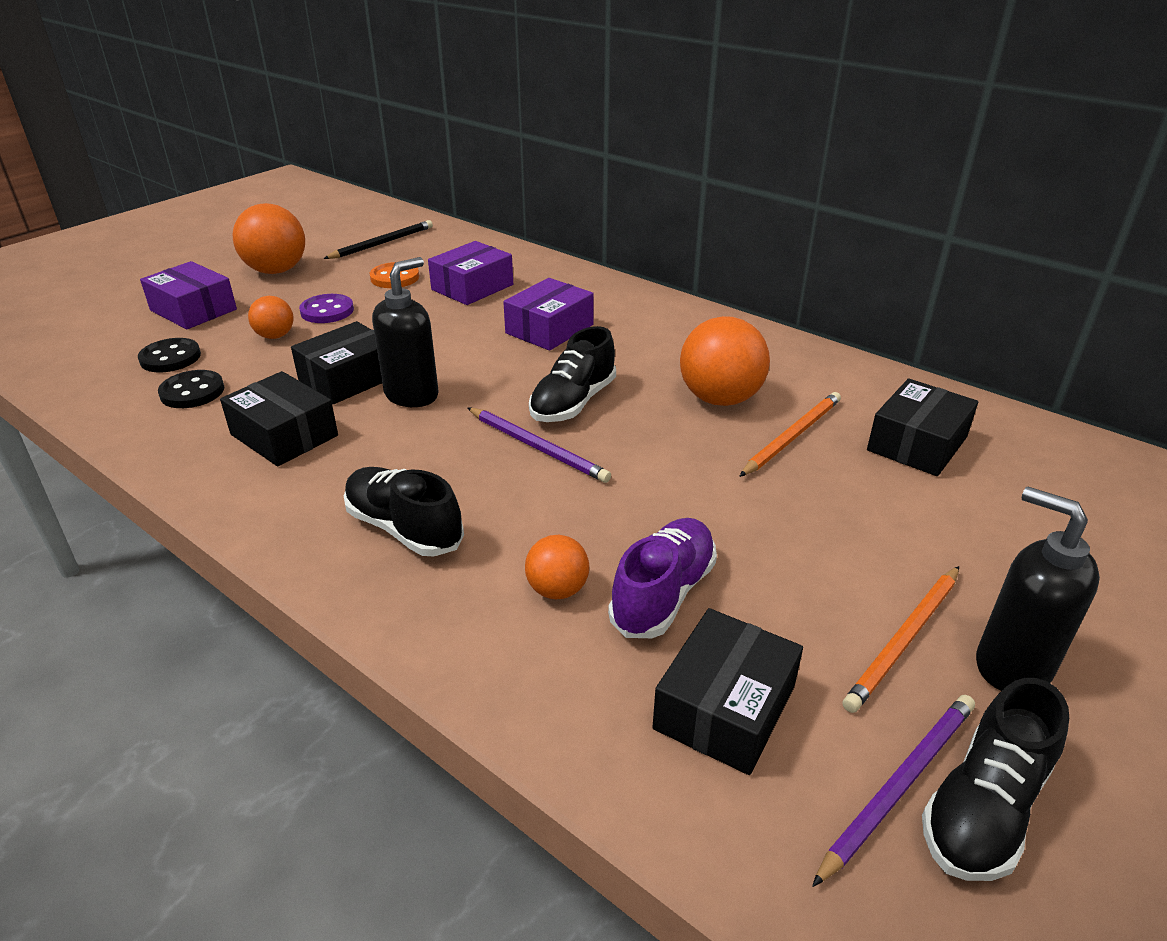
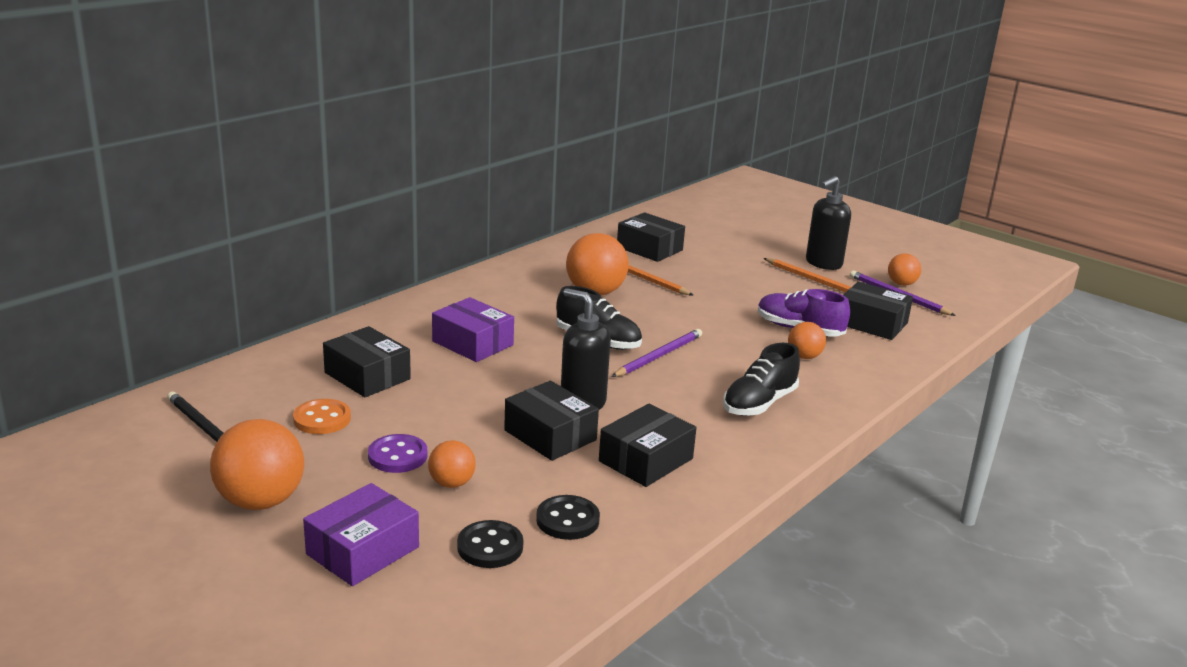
camera: 90 degrees left, 10 degrees down
purple box [428,241,513,305] -> black box [323,326,411,397]
black shoe [922,678,1069,881] -> orange ball [888,253,921,286]

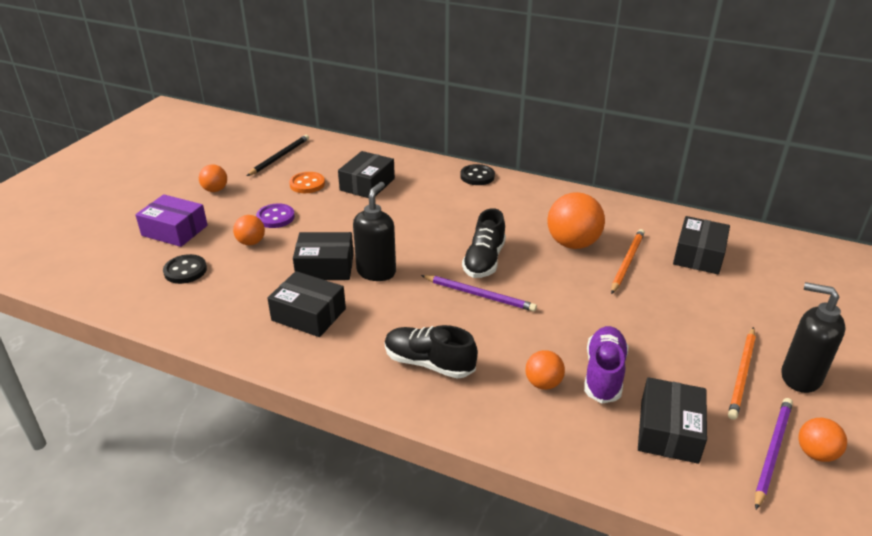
camera: 75 degrees right, 10 degrees up
orange ball [210,419,304,510] -> orange ball [199,165,227,192], size x0.55
purple box [432,297,514,362] -> none
black box [504,381,599,461] -> black box turned 60 degrees clockwise [293,232,354,280]
black button [536,495,600,540] -> black button moved to [460,164,495,185]

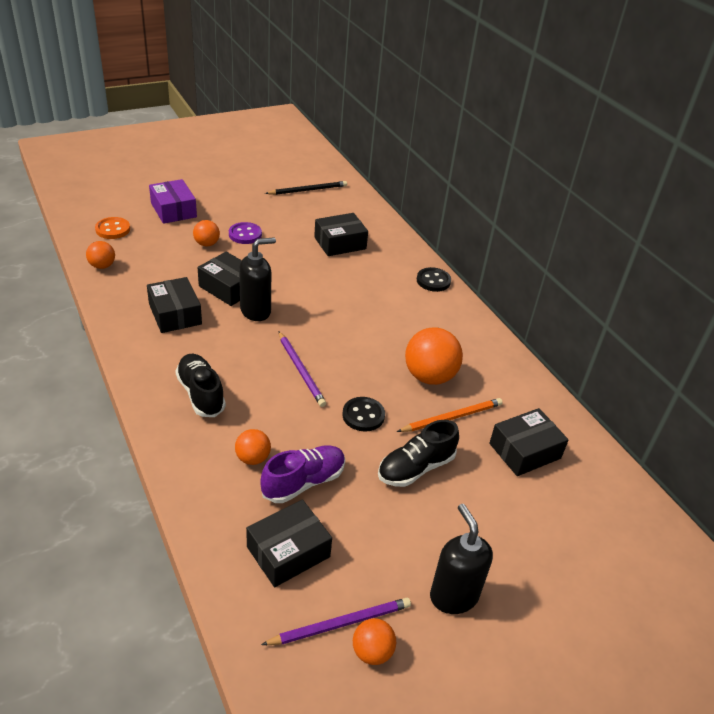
camera: 35 degrees right, 5 degrees up
black button [163,254,207,284] -> black button moved to [343,397,385,431]
orange ball [199,165,227,192] -> orange ball moved to [86,241,115,269]
orange button [289,172,325,193] -> orange button moved to [95,217,130,239]
black shoe [462,208,506,278] -> black shoe moved to [378,420,459,487]
orange pencil [728,327,756,420] -> none

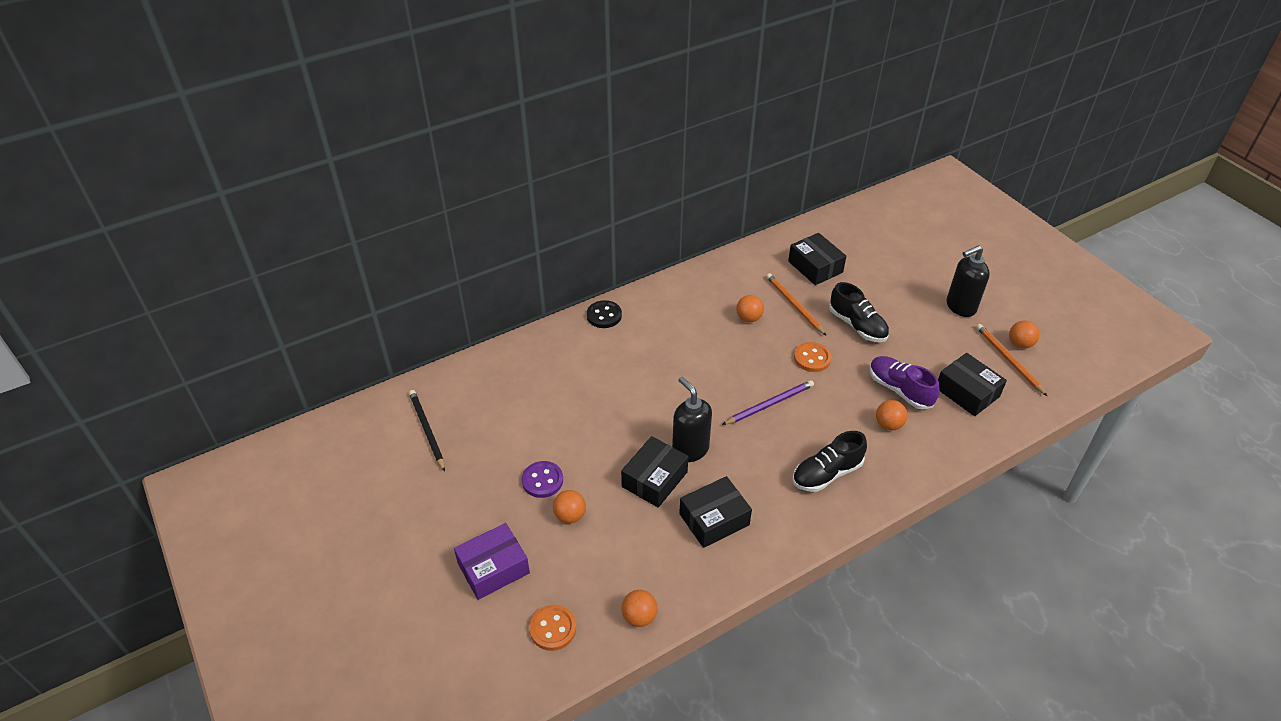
camera: 90 degrees left, 5 degrees up
purple pencil [261,598,411,645] -> orange pencil [976,324,1047,396]
black box [314,213,368,256] -> none
black button [343,397,385,431] -> orange button [794,342,831,372]
orange ball [405,327,463,385] -> orange ball [736,295,764,322], size x0.55

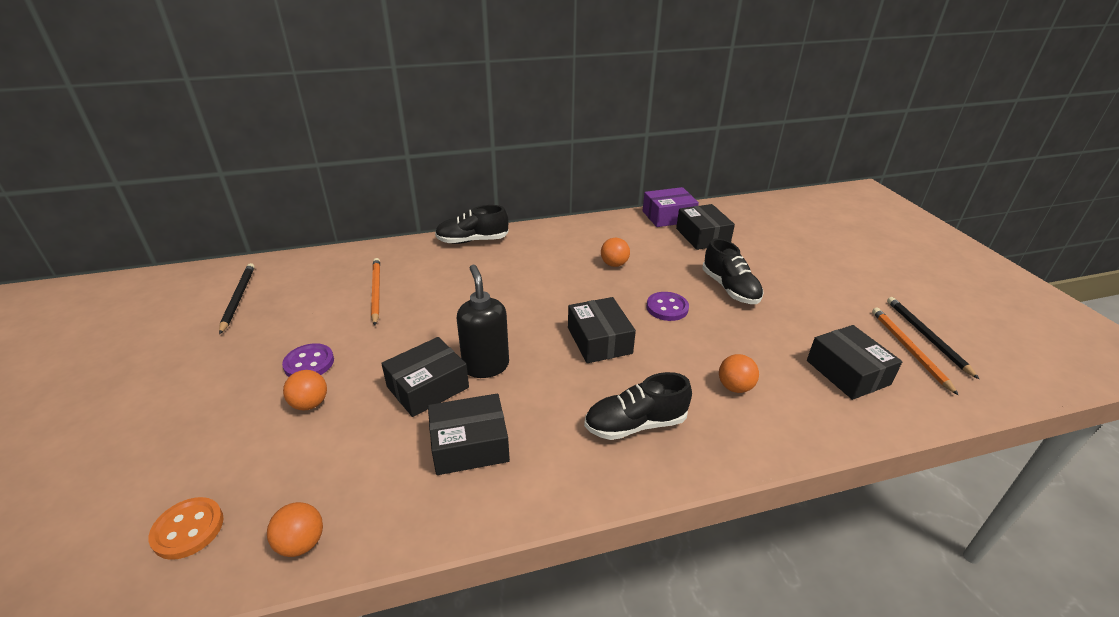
camera: 15 degrees right, 10 degrees down
purple box [454,523,530,600] -> purple box moved to [643,187,699,227]
black button [587,300,622,328] -> black shoe [435,205,509,244]
purple pencil [722,380,814,425] -> black box [568,297,636,363]
orange pencil [766,273,827,336] -> orange pencil moved to [371,258,380,326]
orange button [794,342,831,372] -> purple button [646,292,689,321]
purple shoe [870,356,939,410] -> none
black soap dispenser [947,245,990,317] -> none
orange ball [1009,320,1040,349] -> black pencil [887,297,979,379]

